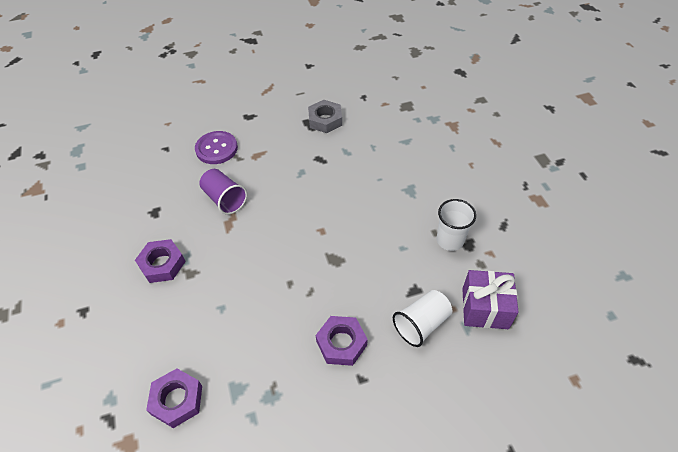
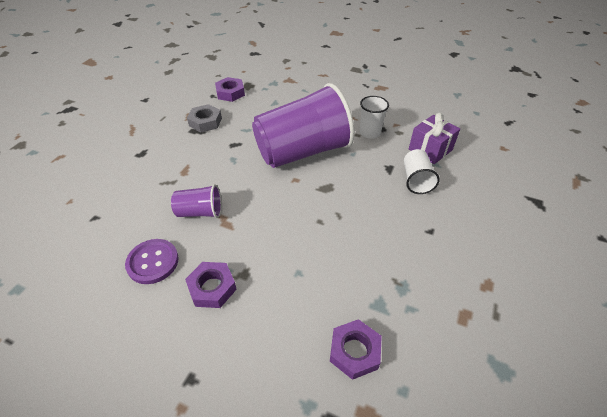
camera: 50 degrees left, 5 degrees down
purple button [195,131,238,164] -> purple button moved to [125,239,179,284]
purple nut [316,316,368,366] -> purple nut moved to [215,77,245,102]
none -> purple cup [252,83,355,168]

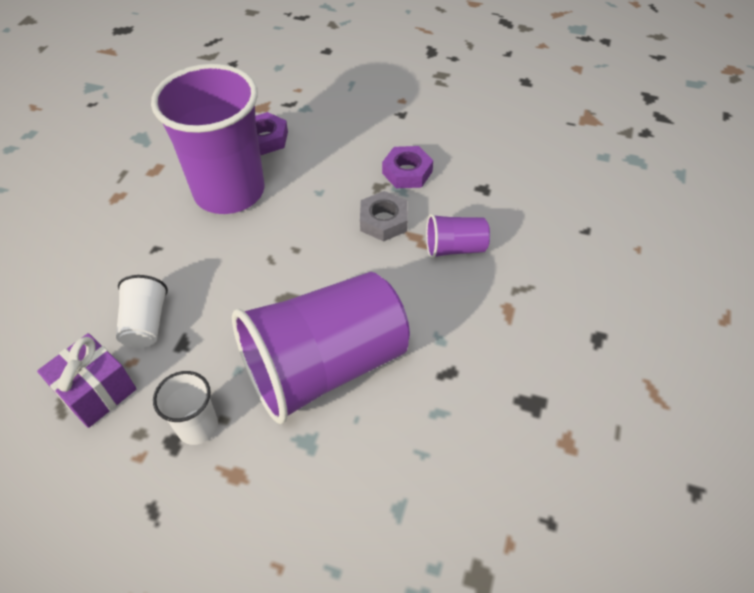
camera: 175 degrees right, 5 degrees up
purple button [125,239,179,284] -> none
grey nut [187,104,222,132] -> grey nut moved to [360,191,408,241]
purple nut [215,77,245,102] -> none
none -> purple cup [151,64,265,214]

